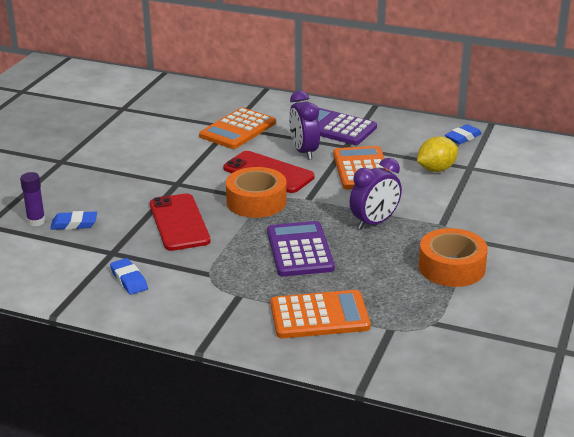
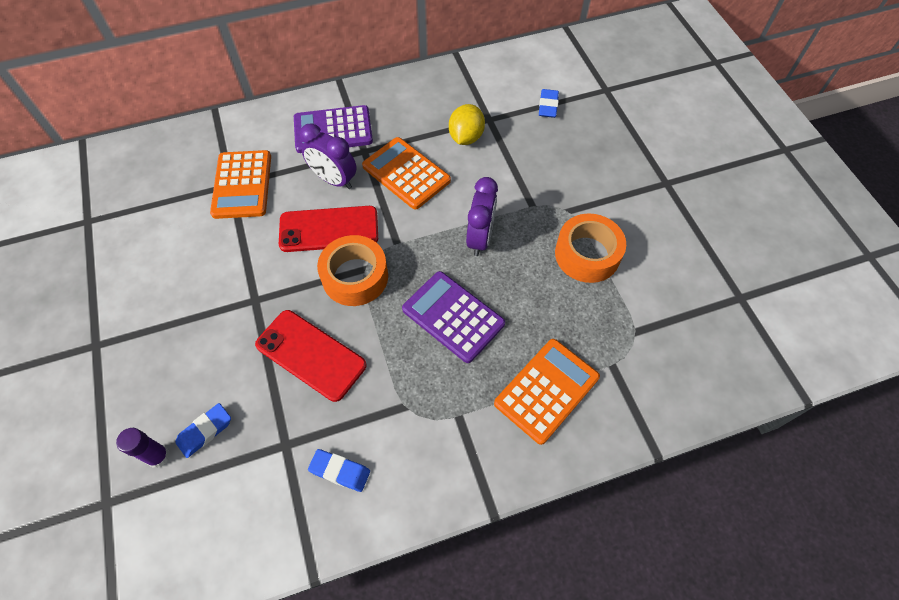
camera: 40 degrees left, 30 degrees up
blue eraser [445,124,482,144] -> blue eraser moved to [539,89,559,118]

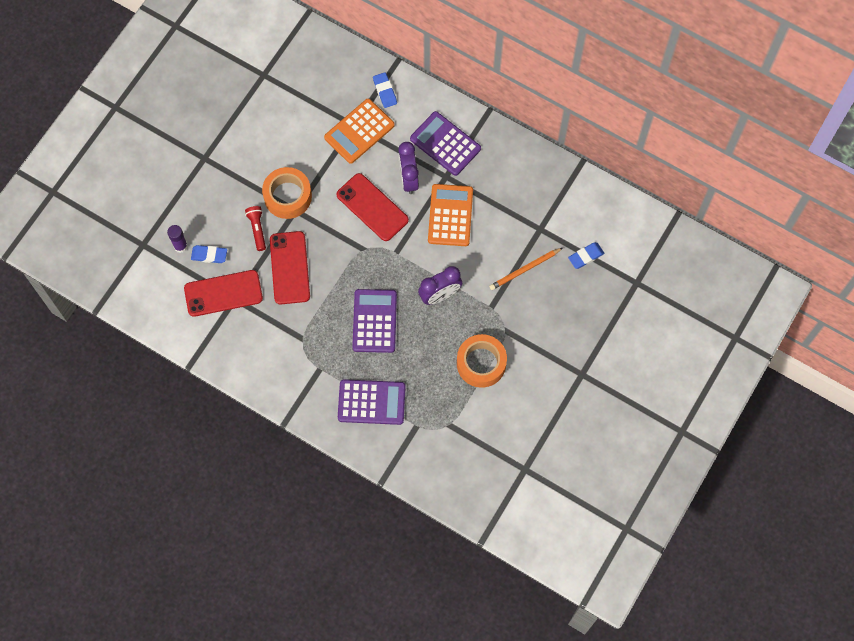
camera: 50 degrees right, 10 degrees up
blue eraser [308,449,370,492] -> blue eraser moved to [373,72,397,108]
orange tape [317,235,388,306] -> orange tape moved to [262,167,312,219]
yellow lemon [449,104,485,145] -> none
orange calculator [494,339,600,445] -> purple calculator [338,379,406,425]
none -> red phone [184,270,263,317]
none -> red flashlight [245,206,266,251]
none -> orange pencil [489,248,562,290]

